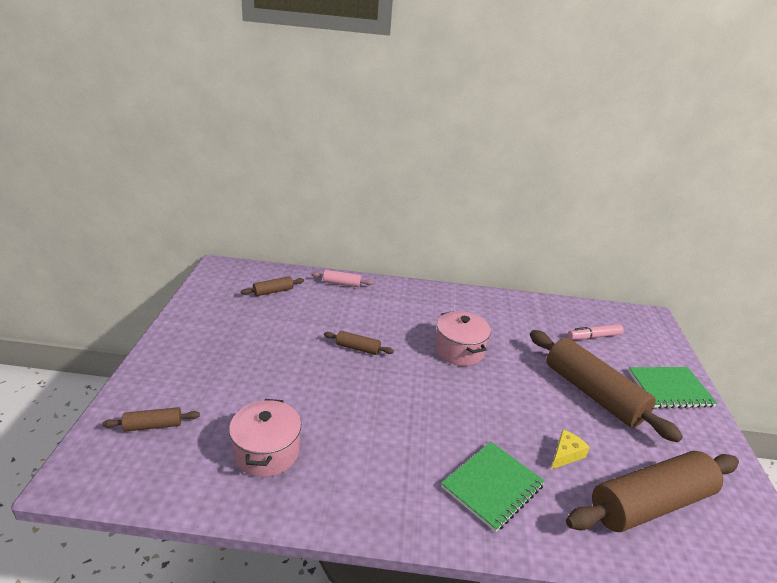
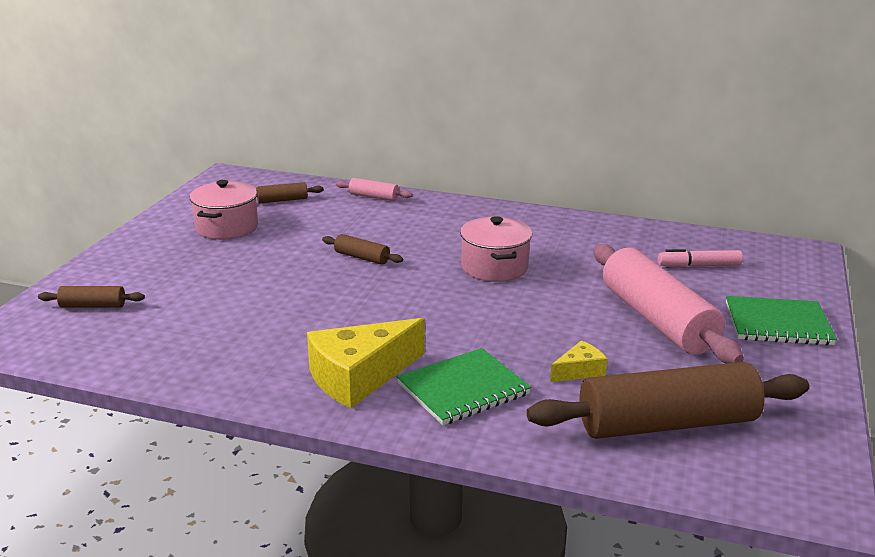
camera: 15 degrees right, 5 degrees down
pink pot [229,399,301,477] -> pink pot moved to [190,180,258,240]
brown rolling pin [530,330,683,443] -> pink rolling pin [593,244,744,364]
none -> yellow cheese [307,318,425,408]

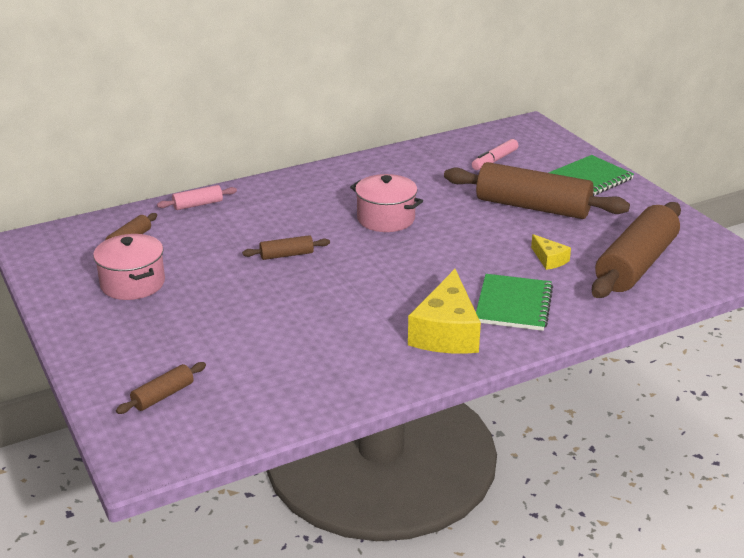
camera: 45 degrees left, 5 degrees up
yellow cheese [550,340,608,382] -> yellow cheese turned 135 degrees clockwise [531,234,571,270]
pink rolling pin [593,244,744,364] -> brown rolling pin [444,162,630,219]

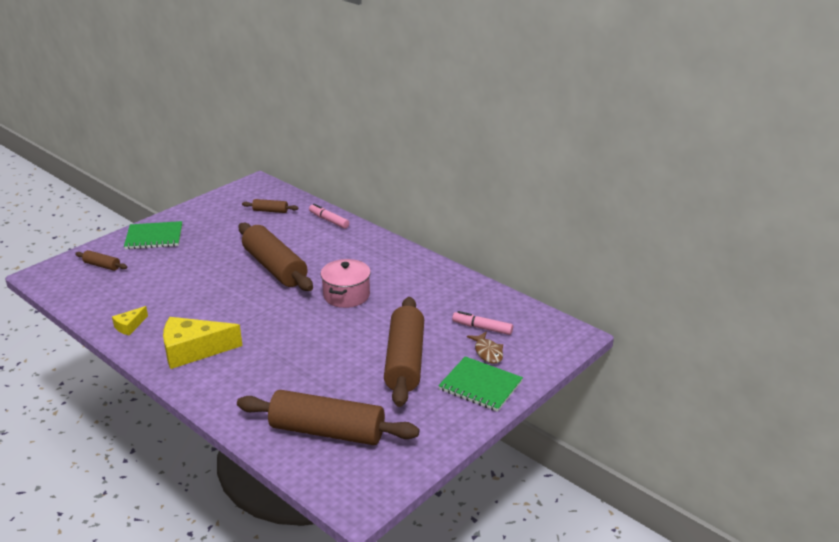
camera: 70 degrees right, 0 degrees up
pink pot [93,234,165,300] -> none
pink rolling pin [157,185,237,210] -> pink marker [309,203,349,229]
brown rolling pin [242,235,330,260] -> brown rolling pin [239,223,313,291], size x2.29
green notebook [476,274,553,331] -> green notebook moved to [124,221,182,250]
yellow cheese [531,234,571,270] -> yellow cheese moved to [112,306,148,335]
none -> brown fish [467,331,503,364]

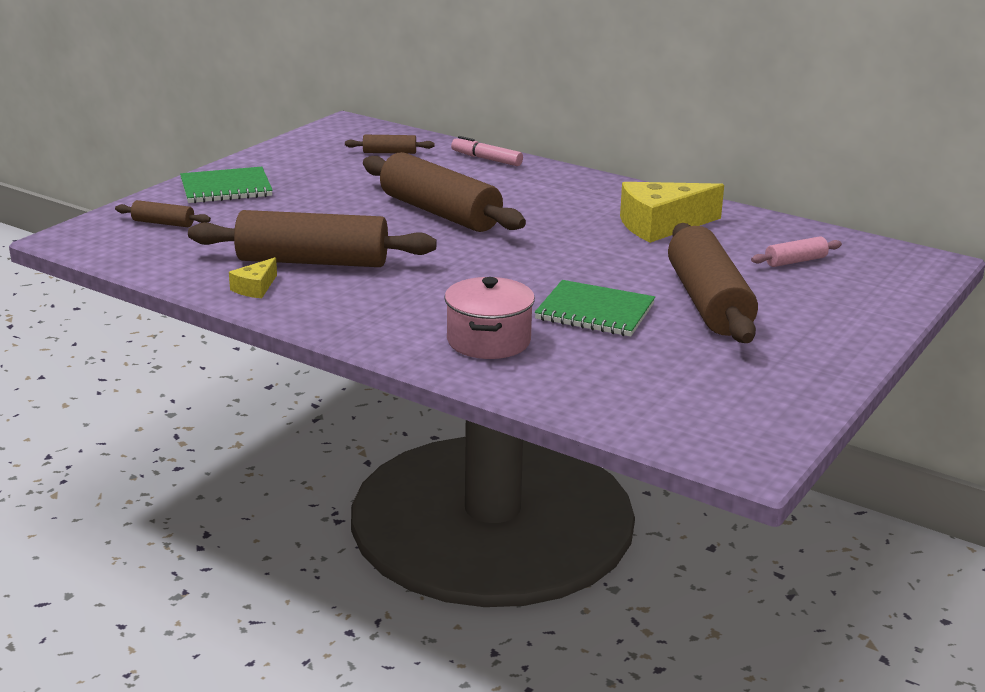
camera: 10 degrees left, 5 degrees down
yellow cheese [163,317,243,369] -> yellow cheese moved to [620,182,724,243]
brown rolling pin [237,390,419,445] -> brown rolling pin moved to [188,210,437,267]
pink pot [321,259,371,308] -> pink pot moved to [445,277,535,359]
green notebook [438,356,523,412] -> green notebook moved to [535,280,655,337]
pink marker [452,311,513,335] -> pink rolling pin [751,236,842,267]
brown fish [467,331,503,364] -> none

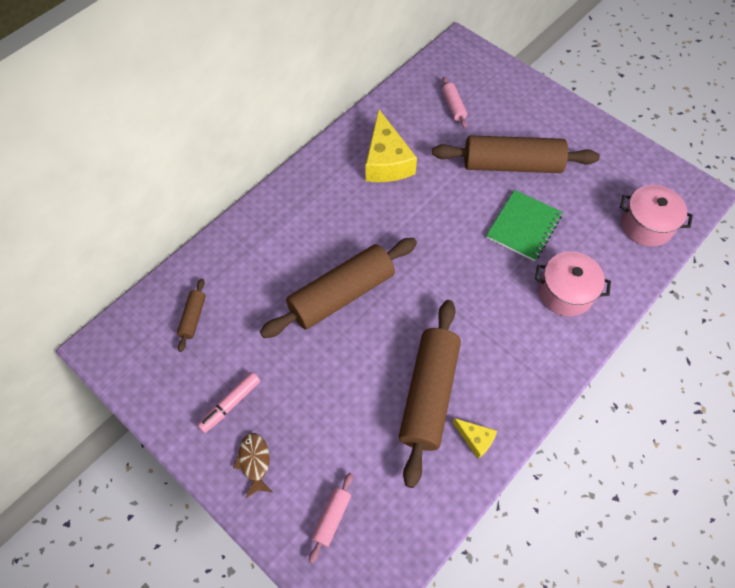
camera: 80 degrees left, 35 degrees up
brown rolling pin [115,200,211,227] -> pink rolling pin [309,473,353,563]
green notebook [180,167,273,203] -> brown fish [233,433,272,498]
pink marker [451,136,523,166] -> pink marker moved to [197,372,260,433]
none -> pink pot [620,185,693,247]

